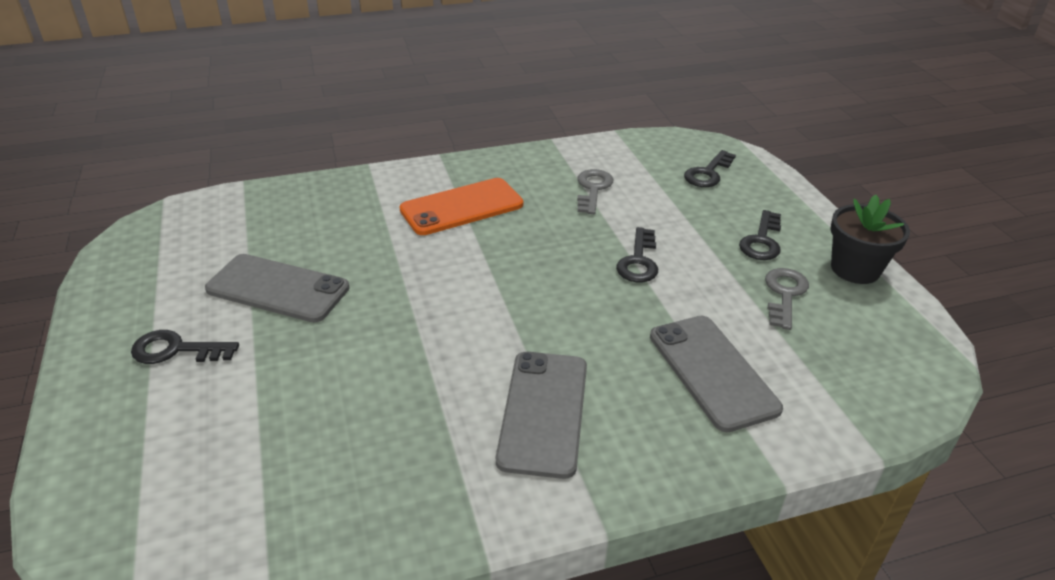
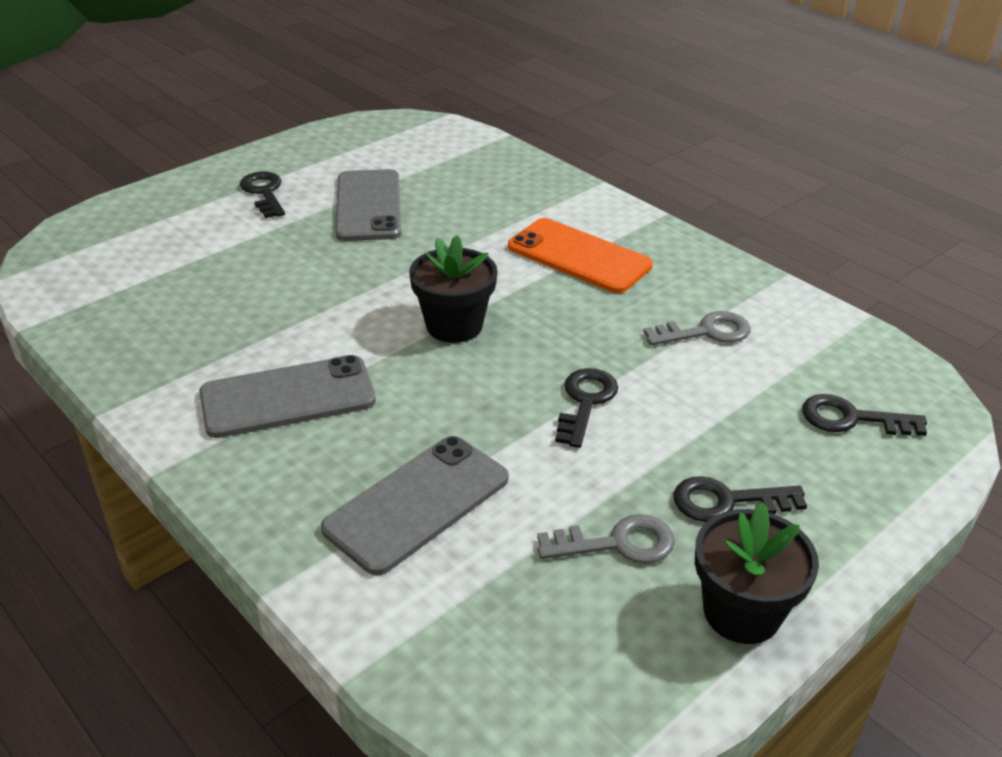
camera: 65 degrees right, 0 degrees up
black key [616,227,658,282] -> black key turned 120 degrees clockwise [555,368,618,448]
none -> black flower pot [409,235,498,343]

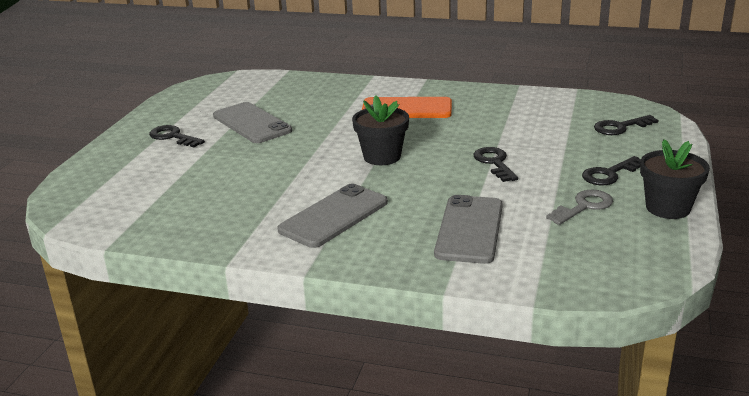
camera: 30 degrees left, 10 degrees down
grey key [644,311,751,346] -> none

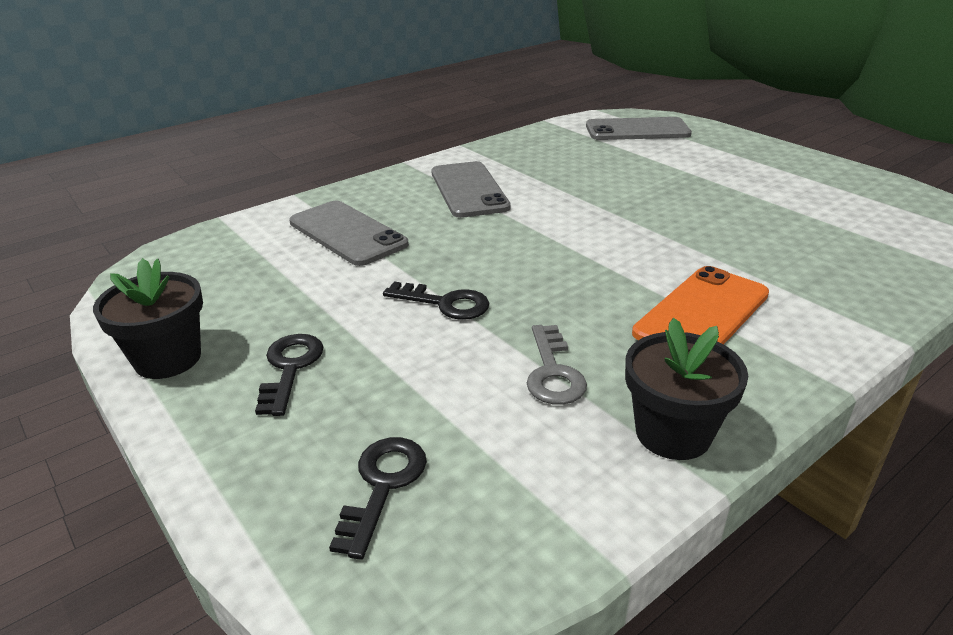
camera: 125 degrees right, 5 degrees up
black key [149,125,205,147] -> none
grey phone [213,102,292,143] -> grey phone moved to [586,117,692,140]
black flower pot [352,95,409,165] -> black flower pot moved to [625,318,748,460]
grey key [546,190,613,225] -> grey key moved to [527,325,587,405]

